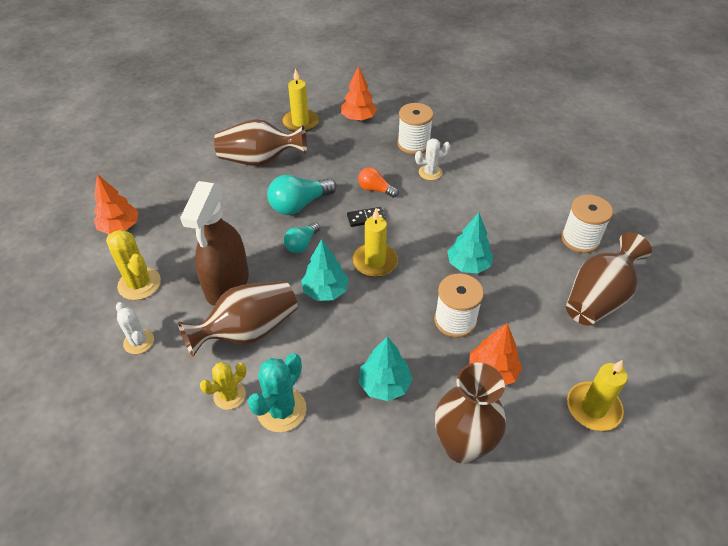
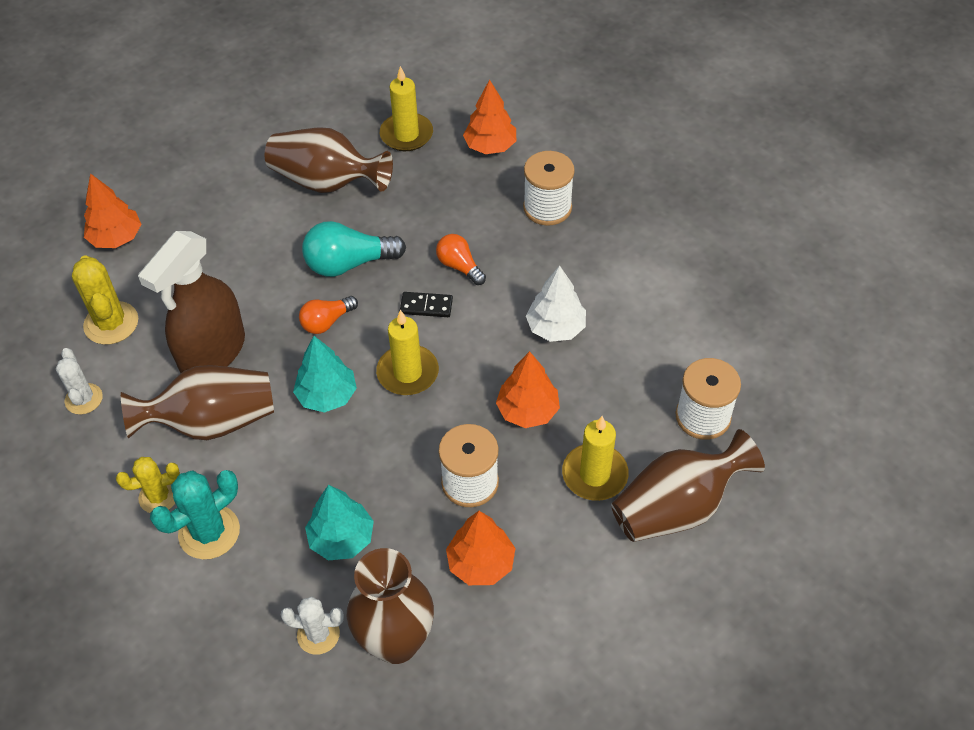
camera: 20 degrees right, 5 degrees up
turquoise light bulb [284,222,320,253] -> orange light bulb [299,296,358,334]
white cactus [415,138,450,180] -> white cactus moved to [281,597,344,655]
turquoise tree [447,213,493,274] -> orange tree [496,351,560,428]
yellow candle [567,360,627,431] -> yellow candle moved to [562,416,629,501]
none -> white tree [526,265,586,342]

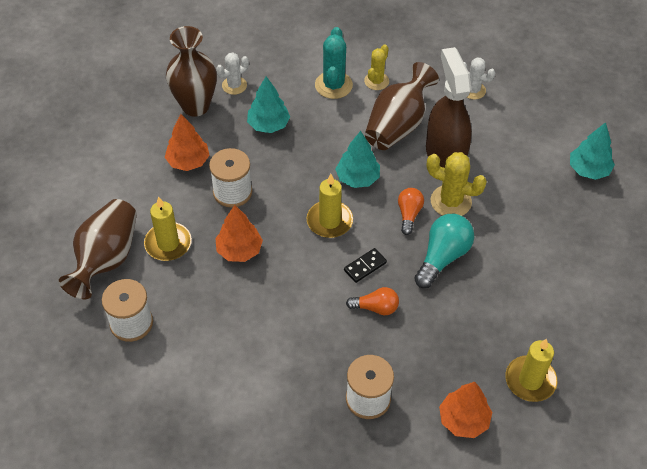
camera: 135 degrees right, 0 degrees up
yellow cactus [72,255,138,345] -> yellow cactus moved to [427,152,487,216]
orange tree [84,173,141,248] -> turquoise tree [570,122,615,180]
brown vase [265,127,393,193] -> none
white tree [526,265,586,342] -> none

